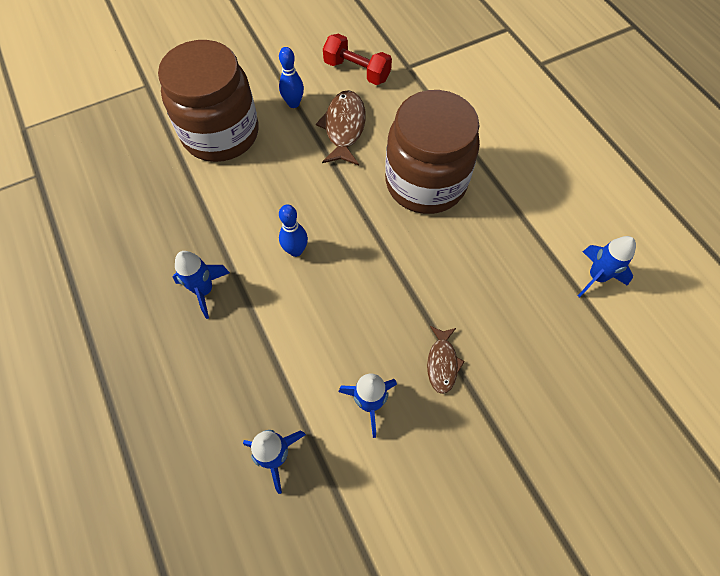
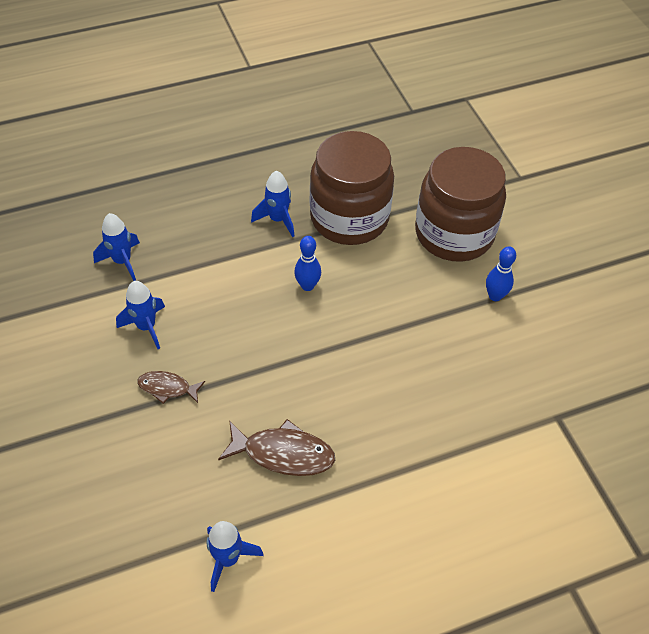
camera: 95 degrees right, 10 degrees down
brown fish [316,90,366,165] -> brown fish moved to [218,419,335,476]
red dumbbell [323,34,392,85] -> none
brown jar [385,90,480,214] -> brown jar moved to [310,131,394,245]

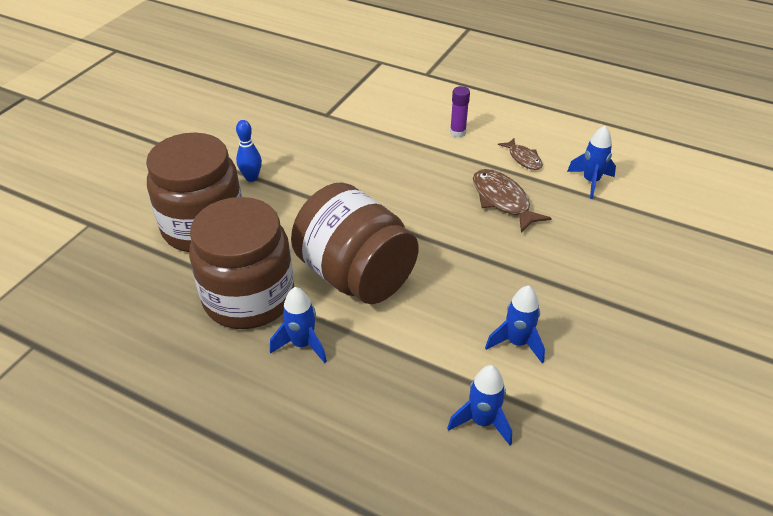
camera: 130 degrees left, 10 degrees down
brown fish [137,371,205,404] -> brown fish moved to [498,138,543,170]
blue bowling pin [294,236,321,291] -> brown jar [291,182,419,304]
none -> purple glue stick [450,86,470,137]

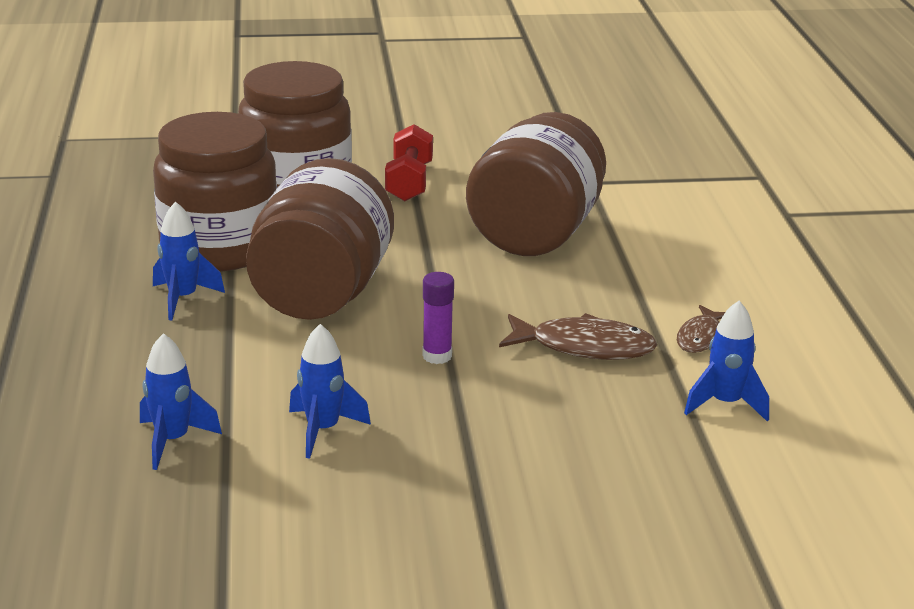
camera: 55 degrees right, 15 degrees down
blue bowling pin [236,120,262,182] -> red dumbbell [385,124,433,201]
purple glue stick [450,86,470,137] -> purple glue stick moved to [423,272,454,364]
brown fish [473,169,552,233] -> brown fish turned 75 degrees clockwise [499,313,657,360]
none -> brown jar [466,112,606,256]

